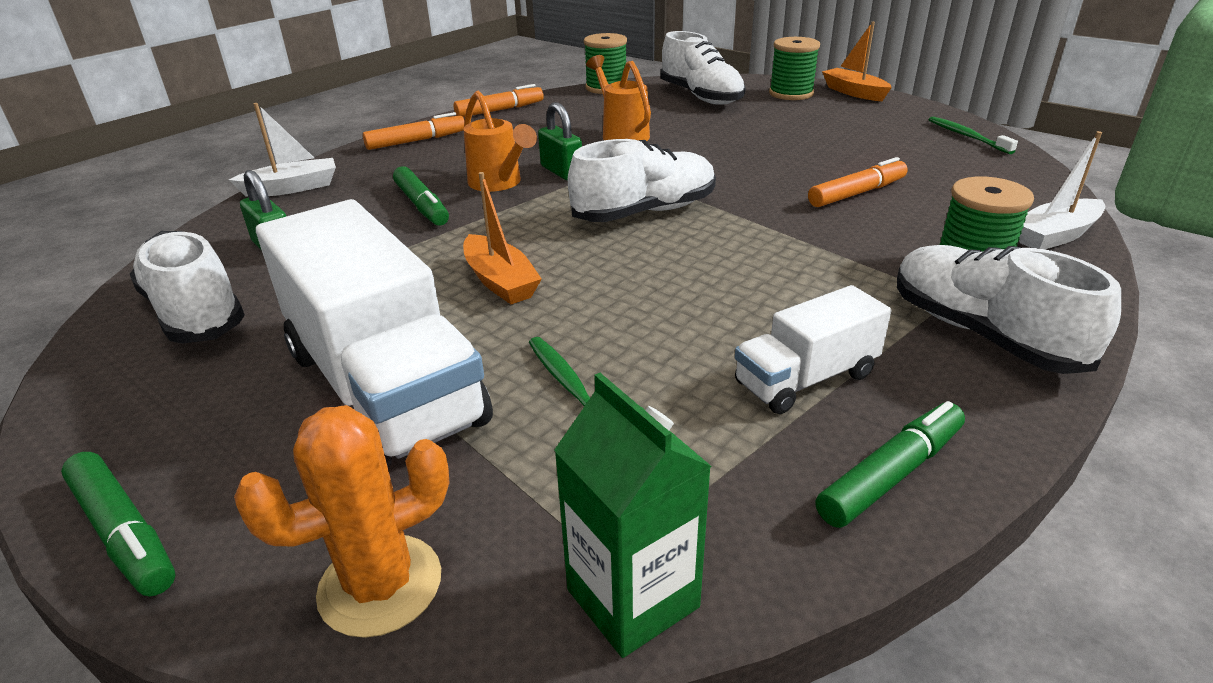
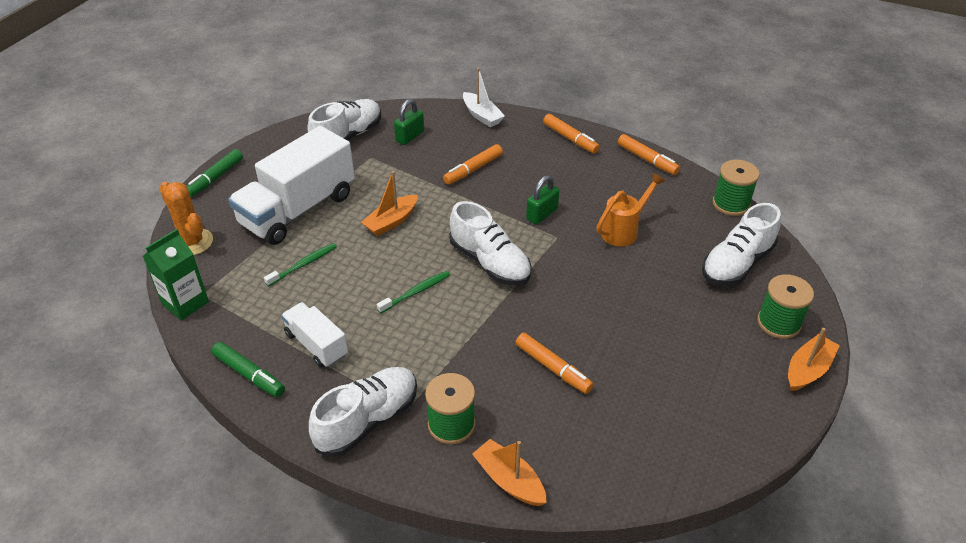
camera: 75 degrees right, 10 degrees up
green marker [393,166,449,226] -> orange marker [443,144,503,185]
orange watering can [464,91,537,192] -> none
green toothbrush [929,117,1018,154] -> green toothbrush moved to [377,271,450,313]
white boat [1019,131,1105,249] -> orange boat [472,439,547,506]

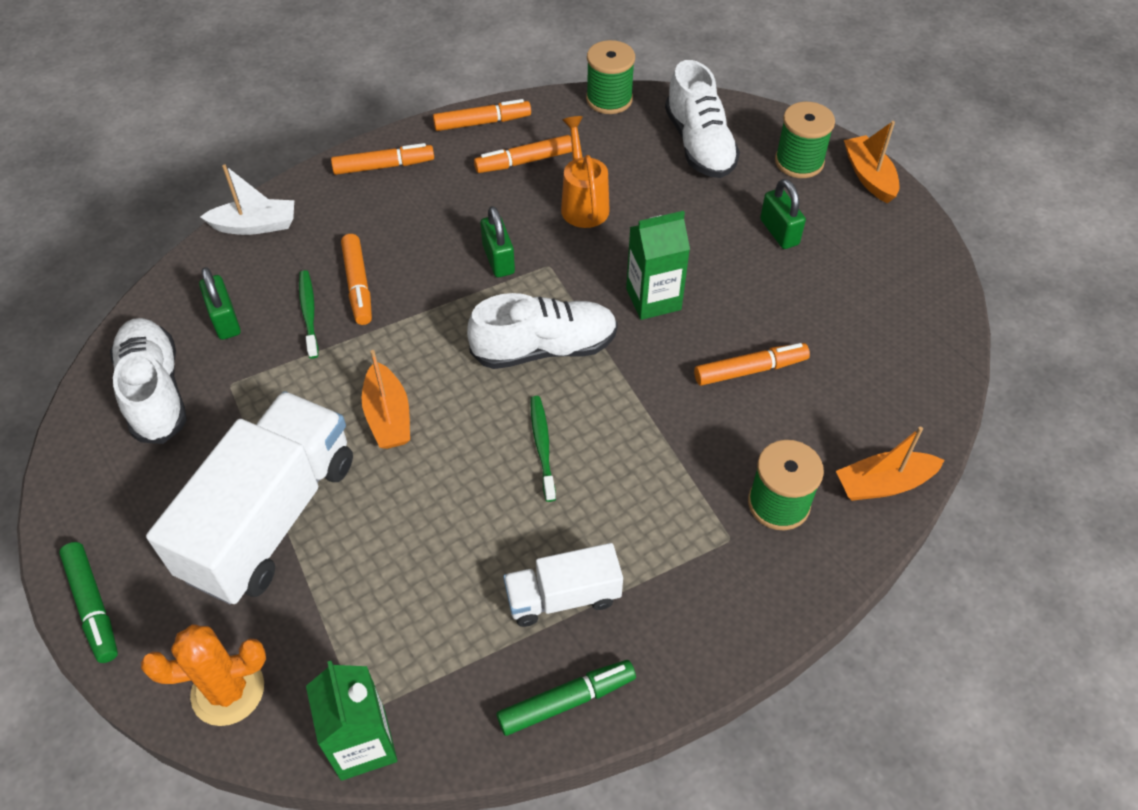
camera: 60 degrees left, 10 degrees up
white truck [228,126,355,245] -> white truck turned 135 degrees counterclockwise [146,391,353,604]
green toothbrush [264,243,337,287] -> green toothbrush moved to [299,270,318,359]
white shoe [309,367,417,457] -> none
none -> orange marker [474,135,572,173]
none -> green carton [626,211,690,320]
none -> green padlock [760,179,806,249]

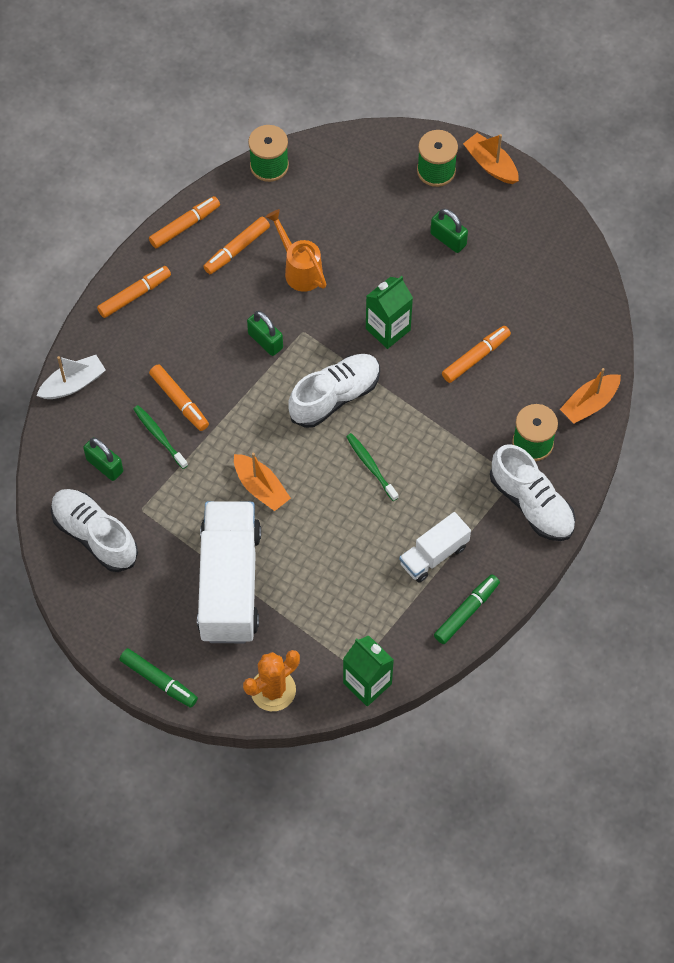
camera: 25 degrees left, 10 degrees up
white shoe [665,60,740,178] -> white shoe moved to [490,444,576,541]

